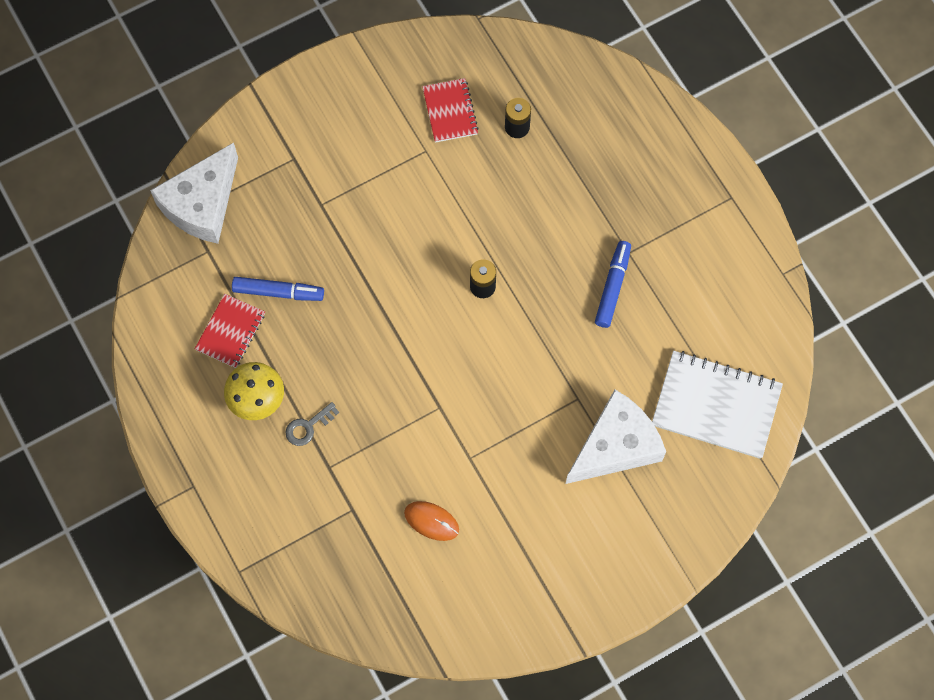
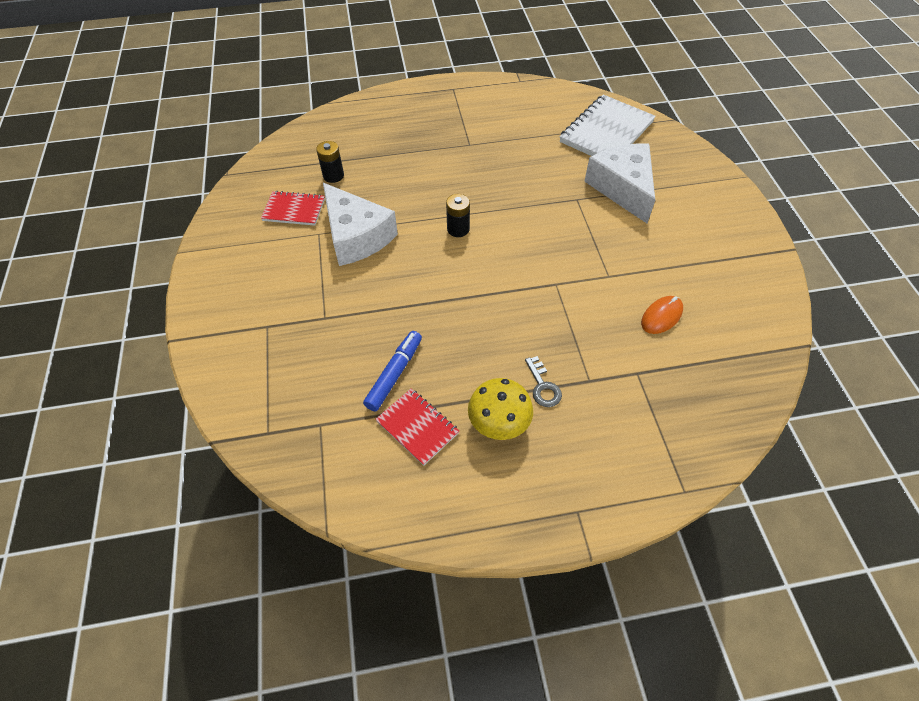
camera: 70 degrees left, 15 degrees down
white cheese [150,143,238,244] -> white cheese moved to [323,183,398,266]
blue marker [595,241,631,328] -> none

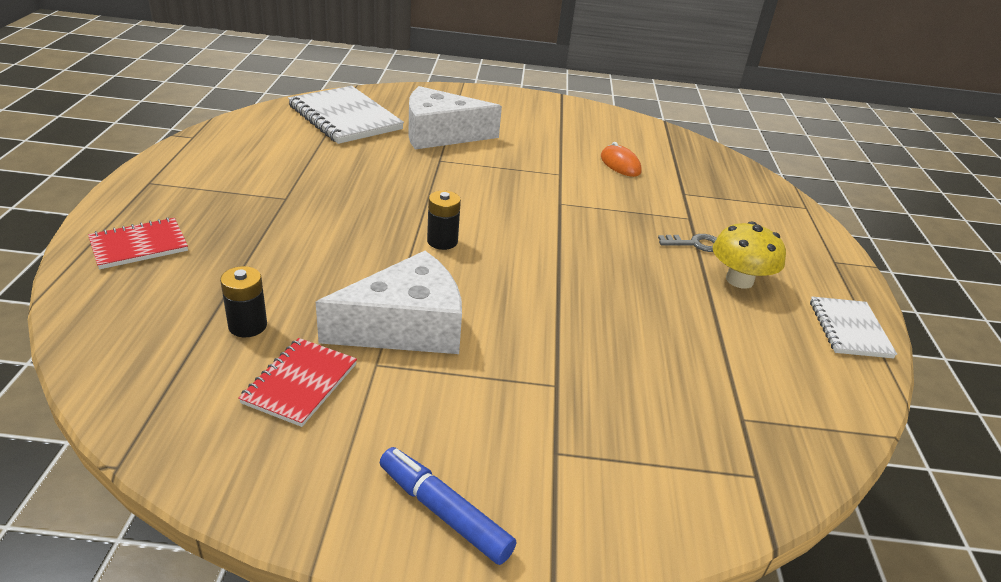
camera: 80 degrees left, 20 degrees down
blue marker [363,331,422,411] -> blue marker moved to [380,447,516,565]
red notebook [375,388,459,466] -> red notebook moved to [88,217,188,269]
none -> white notebook [810,296,897,358]

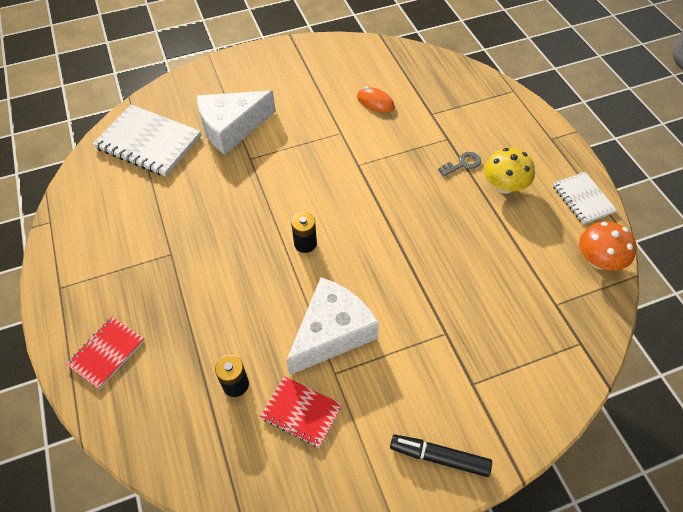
camera: 20 degrees left, 20 degrees up
red notebook [238,338,357,427] -> red notebook turned 60 degrees counterclockwise [260,376,342,448]
blue marker [380,447,516,565] -> black marker [390,435,492,477]
none -> orange mushroom [579,221,636,271]

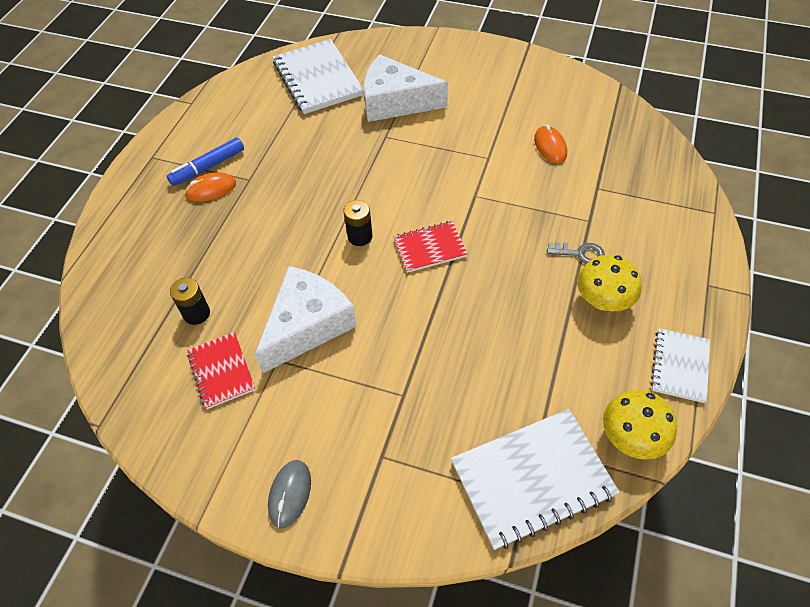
camera: 40 degrees right, 0 degrees up
red notebook [66,317,145,389] -> red notebook moved to [393,221,468,273]
white cheese [286,277,379,375] -> white cheese turned 45 degrees counterclockwise [255,266,357,373]
black marker [390,435,492,477] -> grey mouse [268,460,311,528]
orange mushroom [579,221,636,271] -> yellow mushroom [603,390,677,460]
none -> blue marker [167,138,244,186]
none -> orange mouse [184,172,236,202]
none -> white notebook [451,409,620,550]

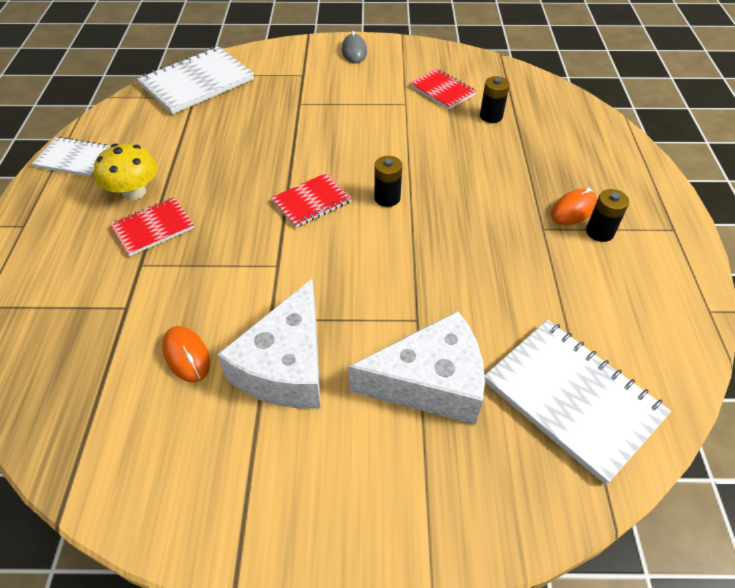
camera: 160 degrees right, 5 degrees down
blue marker [167,138,244,186] -> black battery [586,189,629,242]
white cheese [255,266,357,373] -> white cheese moved to [217,279,321,409]
grey key [547,242,605,264] -> red notebook [110,197,194,256]
yellow mushroom [603,390,677,460] -> none
white notebook [650,328,710,403] -> white notebook turned 75 degrees counterclockwise [32,137,111,177]

